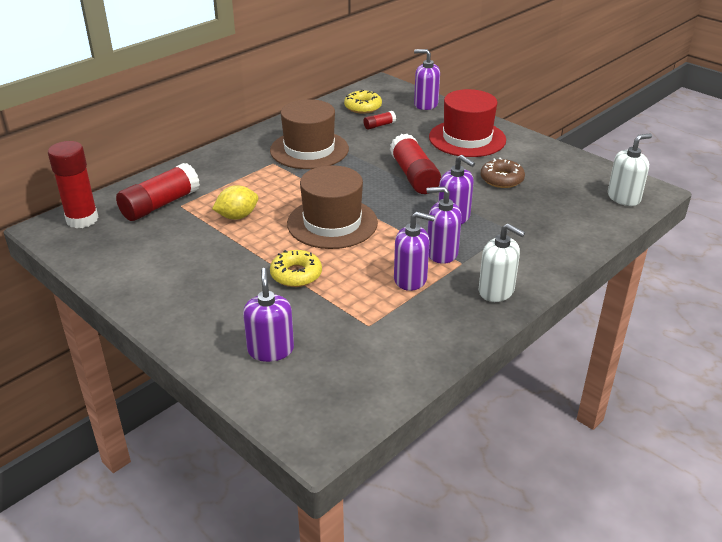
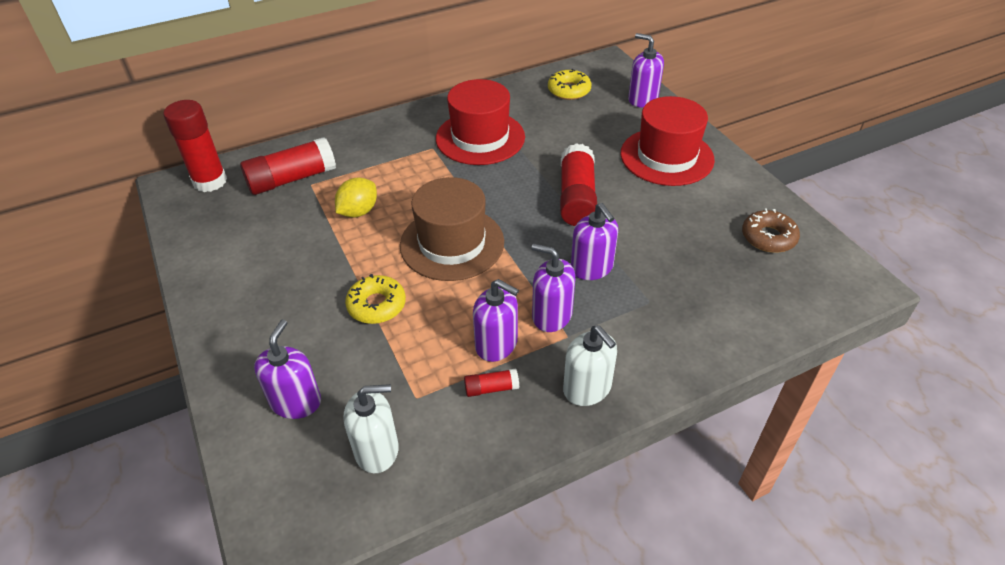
camera: 20 degrees right, 10 degrees up
yellow lemon [212,185,258,220] -> yellow lemon turned 45 degrees counterclockwise [335,178,377,218]
brown hat [270,99,349,169] -> red hat [436,79,525,165]
red glue stick [363,111,396,130] -> red glue stick moved to [464,369,519,397]
brown donut [481,158,525,188] -> brown donut moved to [742,209,800,253]
white soap dispenser [608,133,652,206] -> white soap dispenser moved to [344,384,399,473]

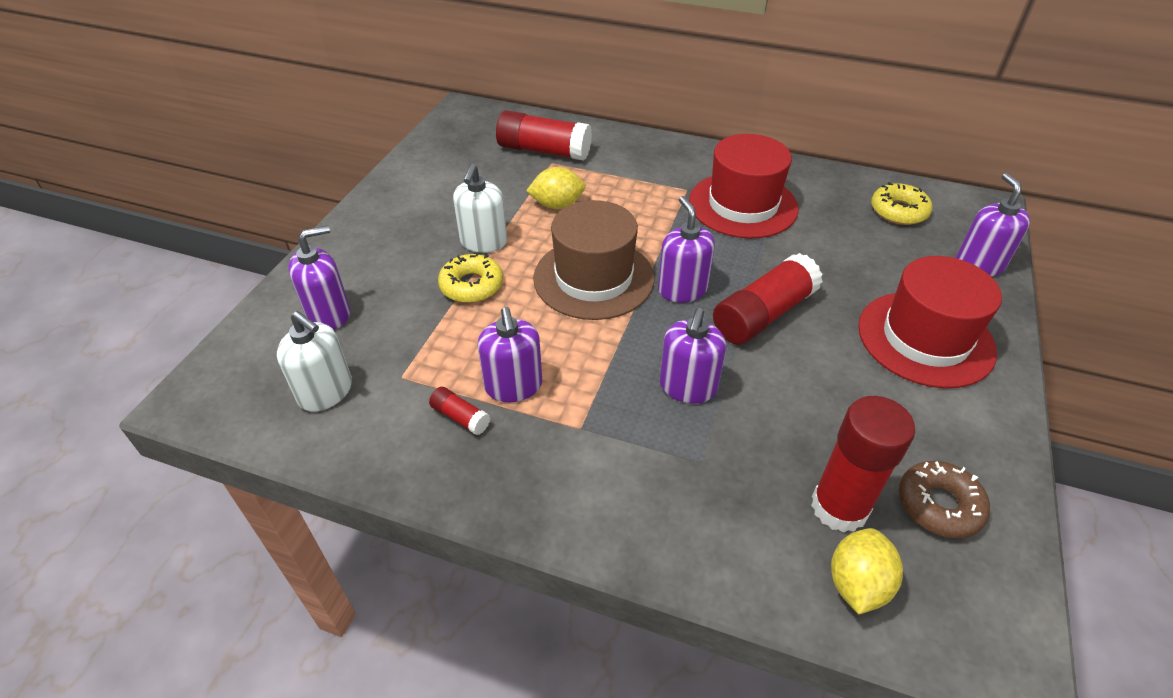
camera: 45 degrees right, 0 degrees up
red glue stick [164,100,227,192] -> red glue stick moved to [811,396,915,533]
purple soap dispenser [532,244,575,332] -> purple soap dispenser moved to [658,196,715,303]
white soap dispenser [563,325,617,406] -> white soap dispenser moved to [453,163,507,253]
none -> yellow lemon [831,528,903,614]

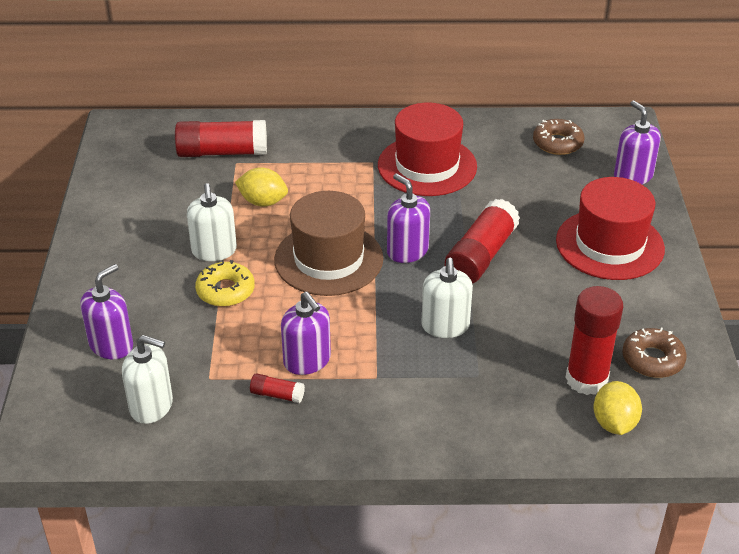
camera: 20 degrees left, 5 degrees down
yellow lemon [526,167,586,209] -> yellow lemon turned 45 degrees clockwise [235,167,288,207]
purple soap dispenser [660,308,726,404] -> white soap dispenser [421,258,473,338]
yellow donut [871,182,933,225] -> brown donut [533,119,584,155]

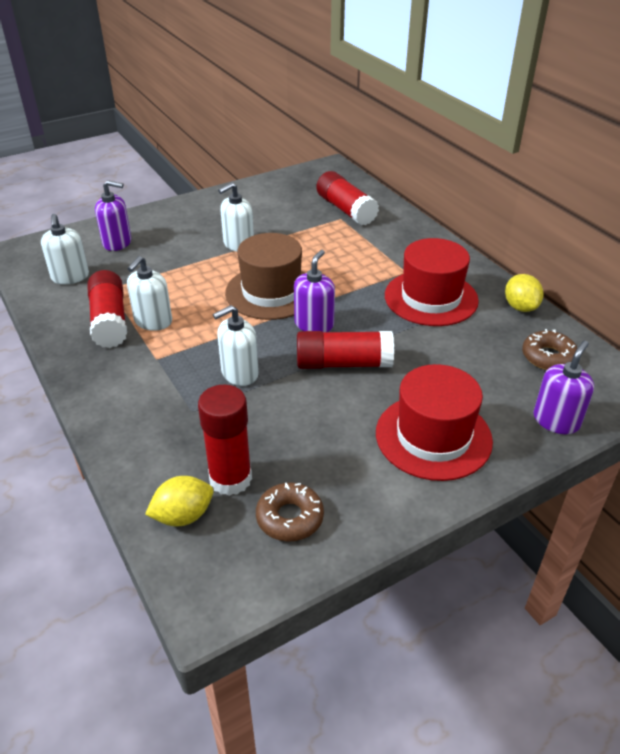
camera: 60 degrees right, 0 degrees up
yellow donut [195,260,255,307] -> none
yellow lemon [235,167,288,207] -> yellow lemon moved to [505,274,544,312]
red glue stick [250,373,305,403] -> red glue stick [87,270,127,348], size x2.15
purple soap dispenser [281,292,331,375] -> white soap dispenser [127,256,172,331]

